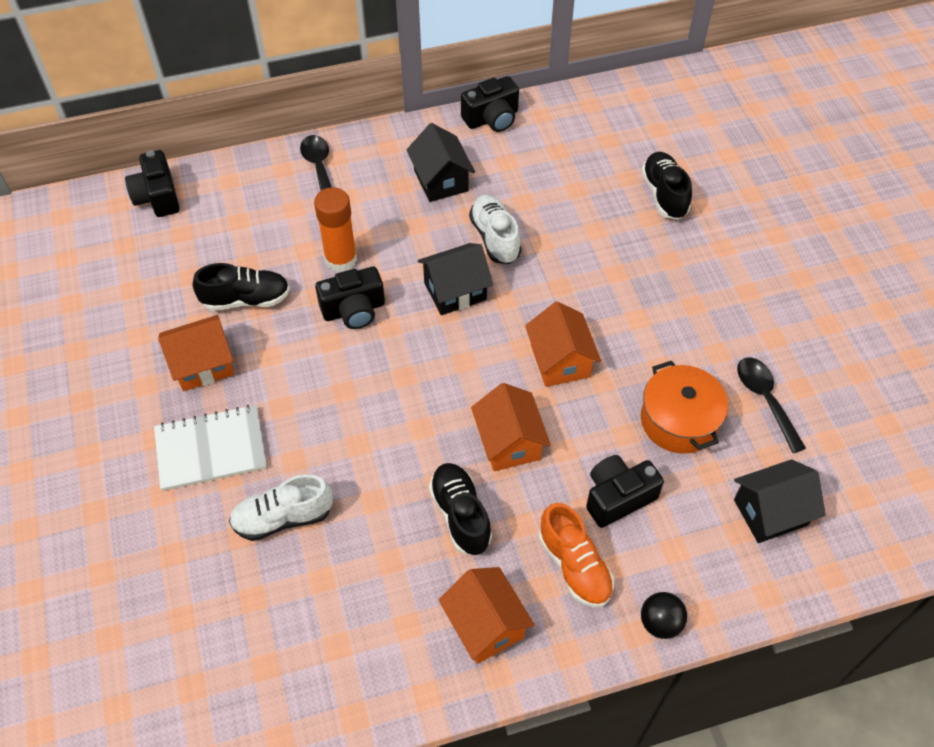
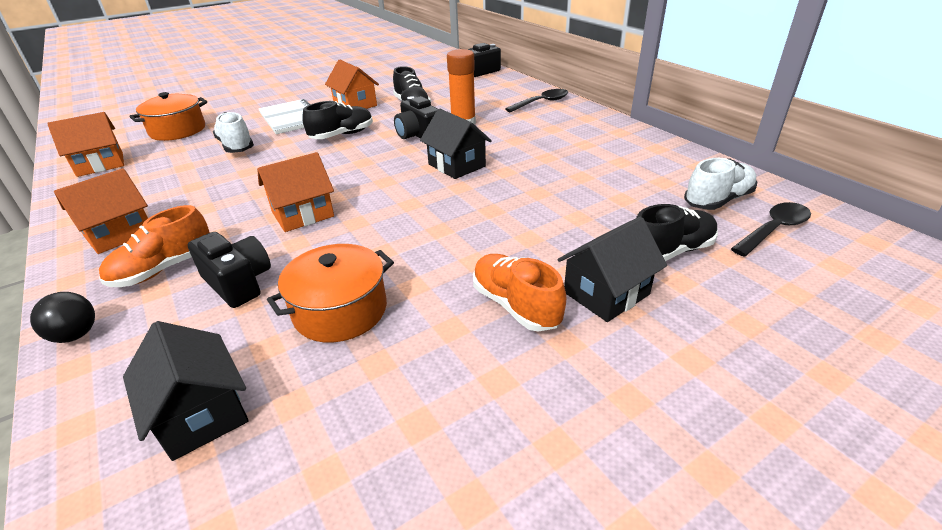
camera: 75 degrees right, 20 degrees down
black house [407,123,475,202] -> black house moved to [558,217,667,322]
black shoe [429,463,492,555] -> black shoe moved to [302,101,373,139]
black camera [461,76,519,132] -> none
white shoe [469,195,521,264] -> white shoe moved to [684,158,757,210]
orange house [525,302,601,387] -> orange house moved to [47,112,124,177]
black spoon [737,357,806,453] -> black spoon moved to [731,202,811,257]
none -> orange pot [130,92,207,141]
none -> orange shoe [473,254,566,331]

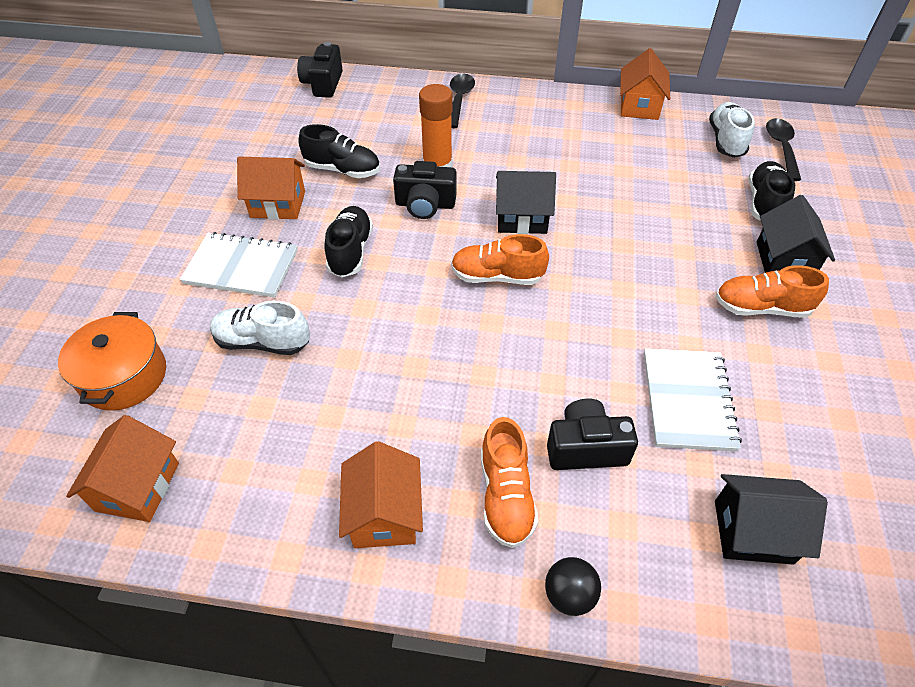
camera: 50 degrees left, 15 degrees up
orange house [257,152,334,232] -> orange house moved to [620,48,670,120]
orange pot [267,244,394,342] -> white notebook [644,348,742,451]
none -> orange shoe [451,234,549,285]

